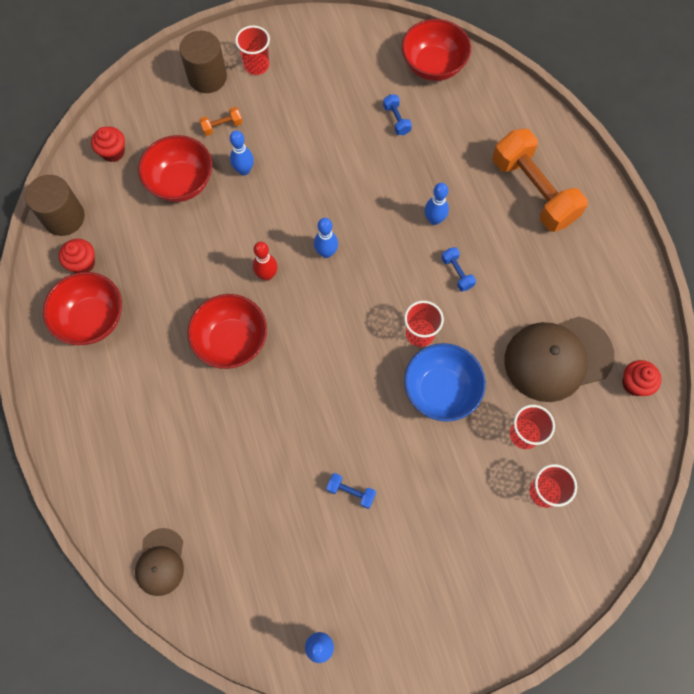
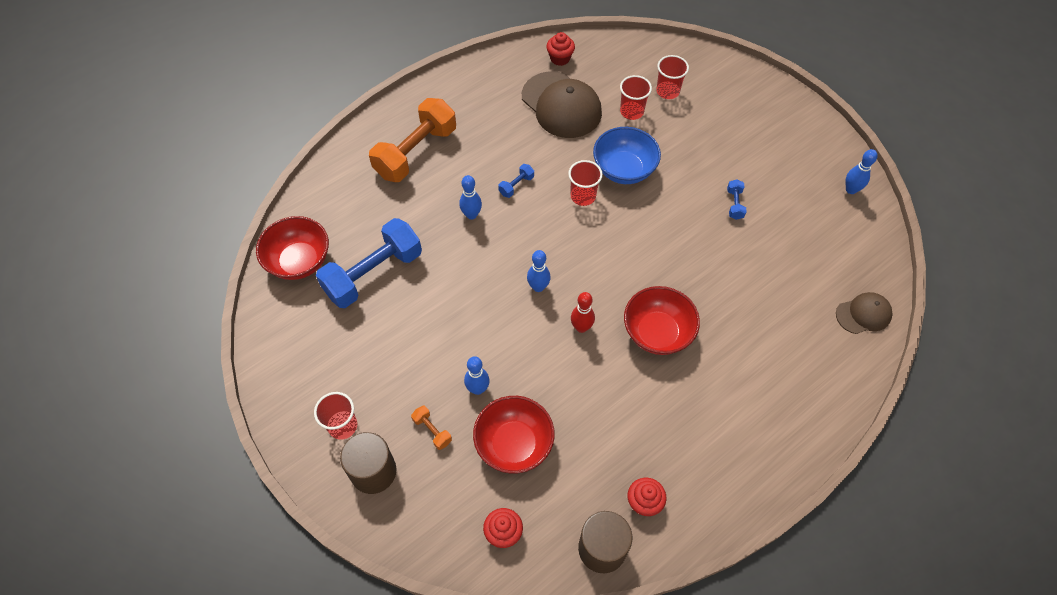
camera: 110 degrees left, 10 degrees down
red bowl [43,272,122,345] -> none
blue dumbbell [383,94,412,135] -> blue dumbbell [316,218,422,308], size x2.47

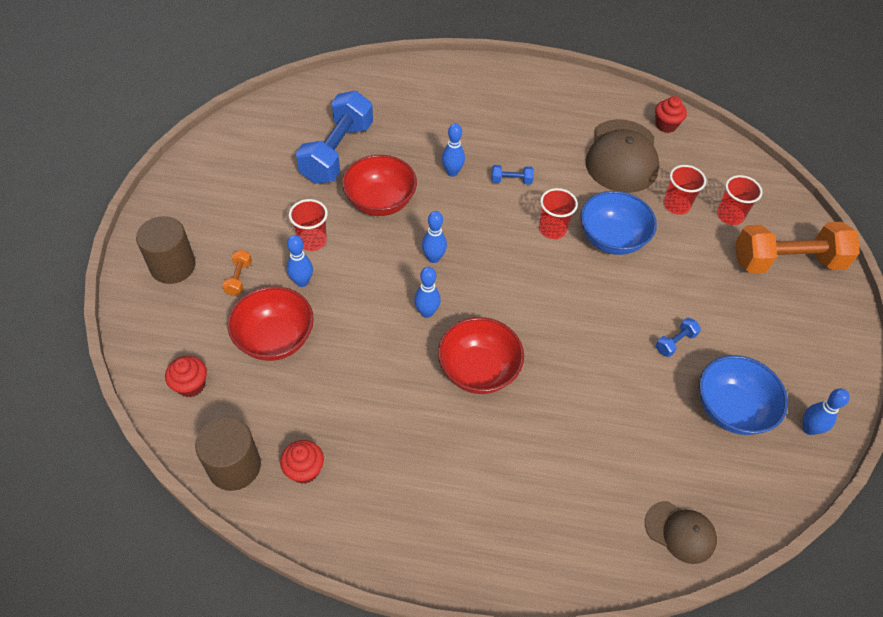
camera: 45 degrees right, 5 degrees down
red bowl [256,216,329,280] -> red bowl moved to [342,155,417,216]
red cup [314,392,357,440] -> red cup moved to [289,199,328,251]
blue dumbbell [316,218,422,308] -> blue dumbbell turned 75 degrees counterclockwise [296,91,373,184]
orange dumbbell [369,98,456,182] -> orange dumbbell moved to [736,222,860,273]
red bowling pin [571,292,595,333] -> blue bowling pin [414,267,441,318]
none -> blue bowl [699,355,788,435]

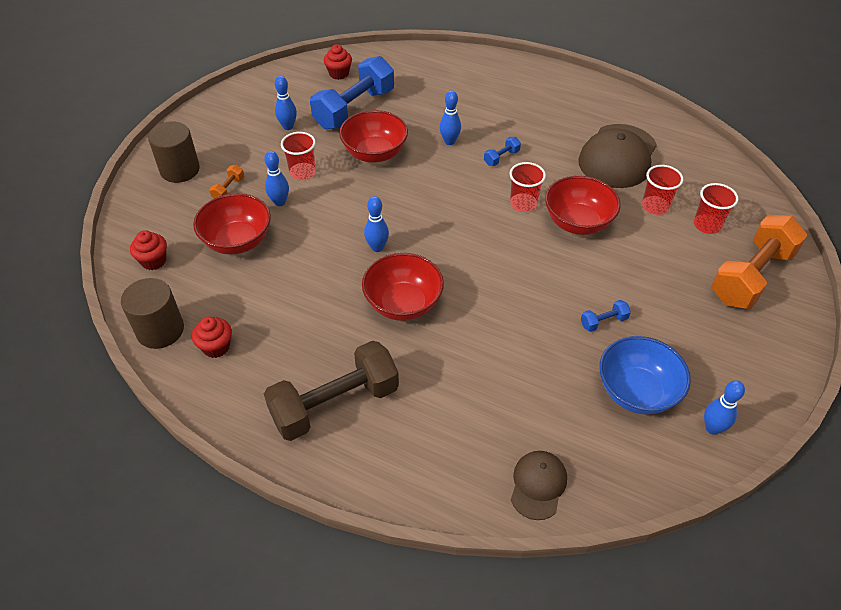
camera: 20 degrees right, 5 degrees down
blue bowling pin [422,211,447,263] -> blue bowling pin moved to [275,76,297,130]
blue dumbbell [492,165,534,185] -> blue dumbbell turned 60 degrees counterclockwise [484,137,521,166]
blue bowl [580,191,657,255] -> red bowl [545,176,621,235]
brown cap [645,501,717,564] -> brown cap turned 120 degrees counterclockwise [511,451,567,520]
red cupcake [655,96,687,133] -> red cupcake moved to [324,44,352,80]
orange dumbbell [736,222,860,273] -> orange dumbbell turned 60 degrees counterclockwise [711,215,808,309]
none -> brown dumbbell [264,341,399,441]

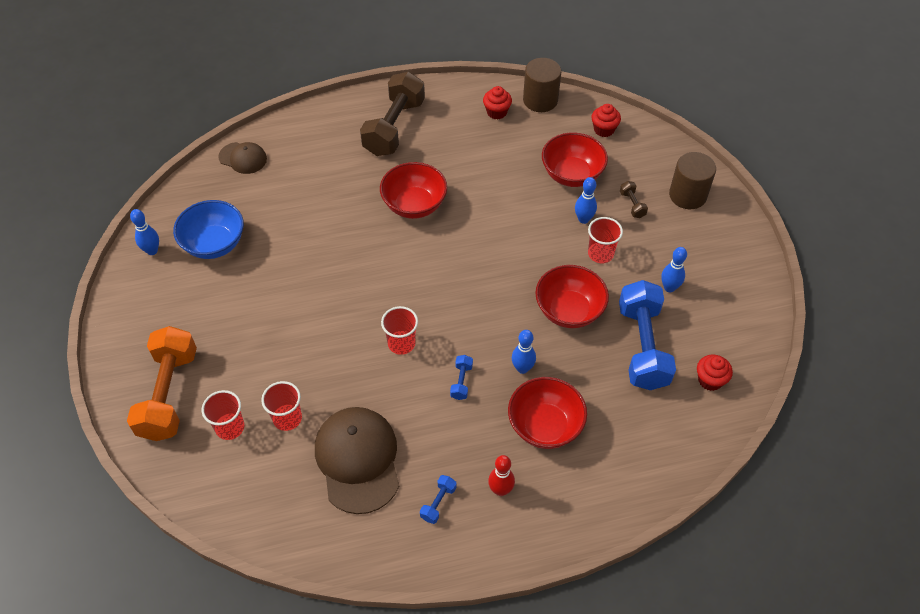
camera: 140 degrees right, 5 degrees up
orange dumbbell [210,165,244,198] -> brown dumbbell [620,181,648,218]
blue bowling pin [364,196,389,252] -> none
brown cap [511,451,567,520] -> brown cap turned 45 degrees counterclockwise [218,142,267,174]
red bowl [545,176,621,235] -> red bowl moved to [508,377,587,449]
blue dumbbell [581,300,631,332] -> blue dumbbell moved to [420,475,456,524]
none -> red bowling pin [488,455,515,496]

